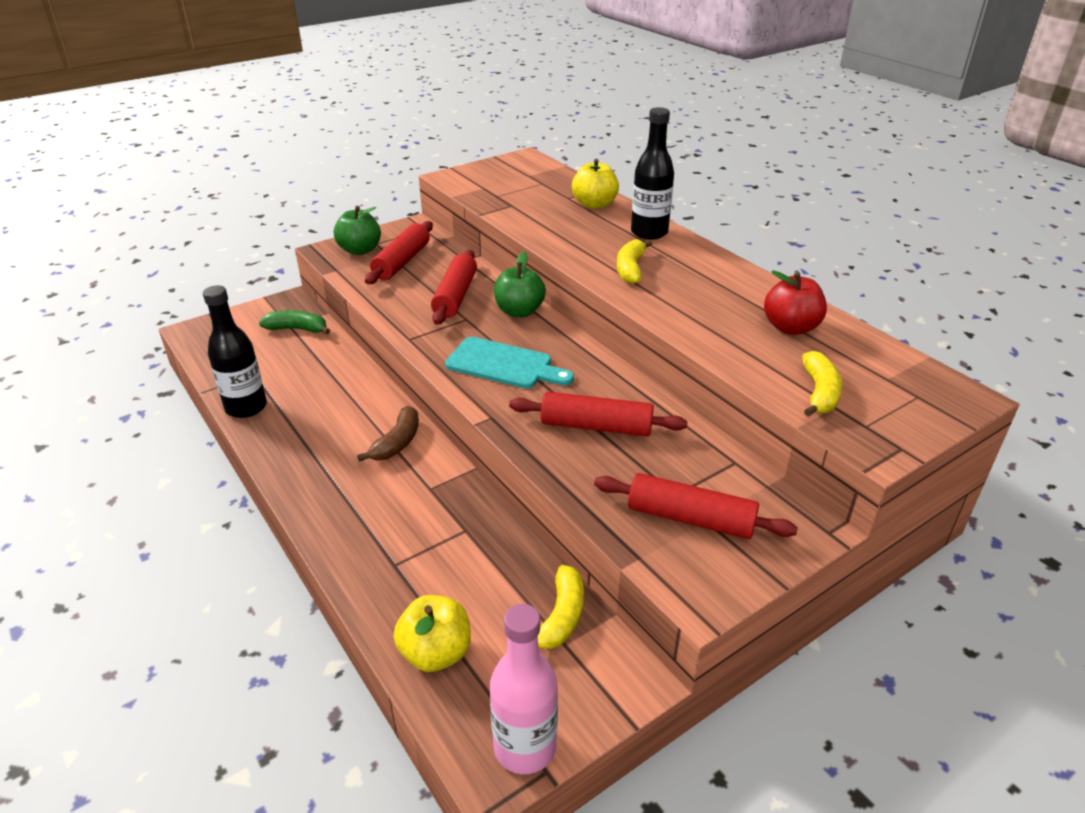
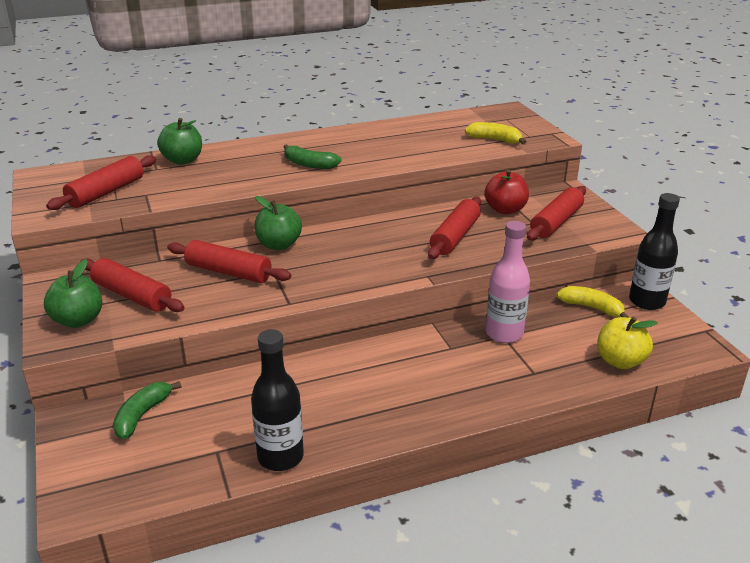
camera: 75 degrees left, 5 degrees down
brown banana [357,406,419,462] -> none
turquoise cutting board [445,337,574,389] -> none
pink bottle [490,604,558,774] -> pink bottle moved to [486,221,530,343]
yellow apple [572,159,619,209] -> green apple [157,118,202,165]
yellow banana [617,239,653,284] -> green banana [284,144,342,169]
black bottle [631,107,674,240] -> black bottle moved to [629,193,680,310]
red apple [764,270,827,335] -> red apple moved to [485,169,529,214]
none -> red rolling pin [46,155,156,210]

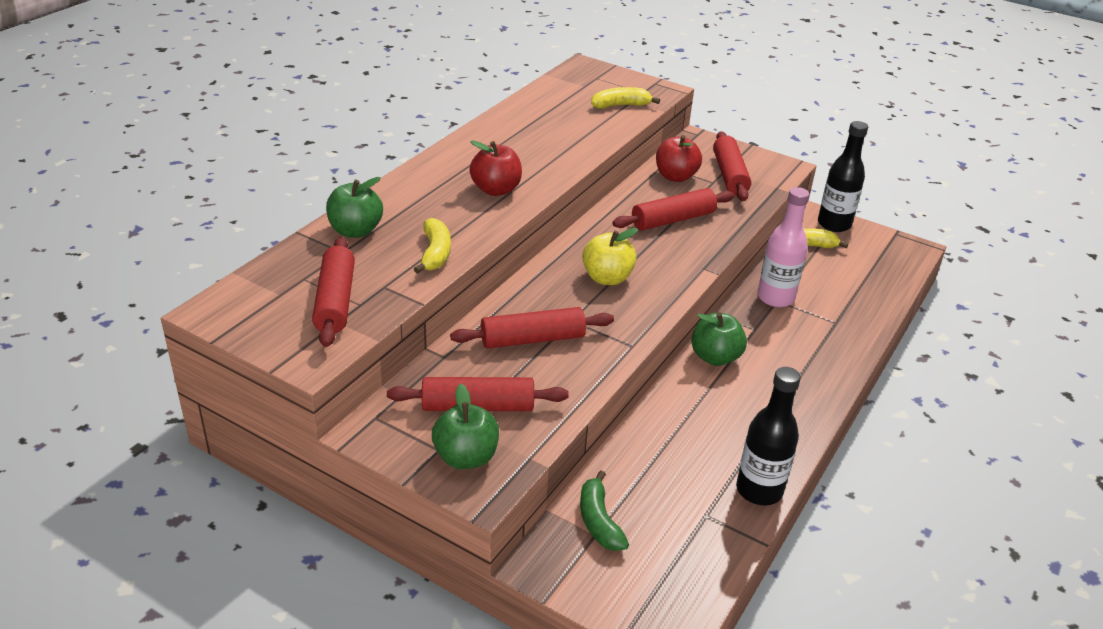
camera: 40 degrees left, 5 degrees up
green apple [255,196,302,250] -> green apple moved to [691,312,747,366]
green banana [284,144,342,169] -> red apple [470,140,522,196]
red rolling pin [428,197,481,259] -> red rolling pin turned 75 degrees clockwise [612,188,734,231]
yellow apple [597,317,658,369] -> yellow apple moved to [582,228,638,285]
none -> yellow banana [414,218,451,274]

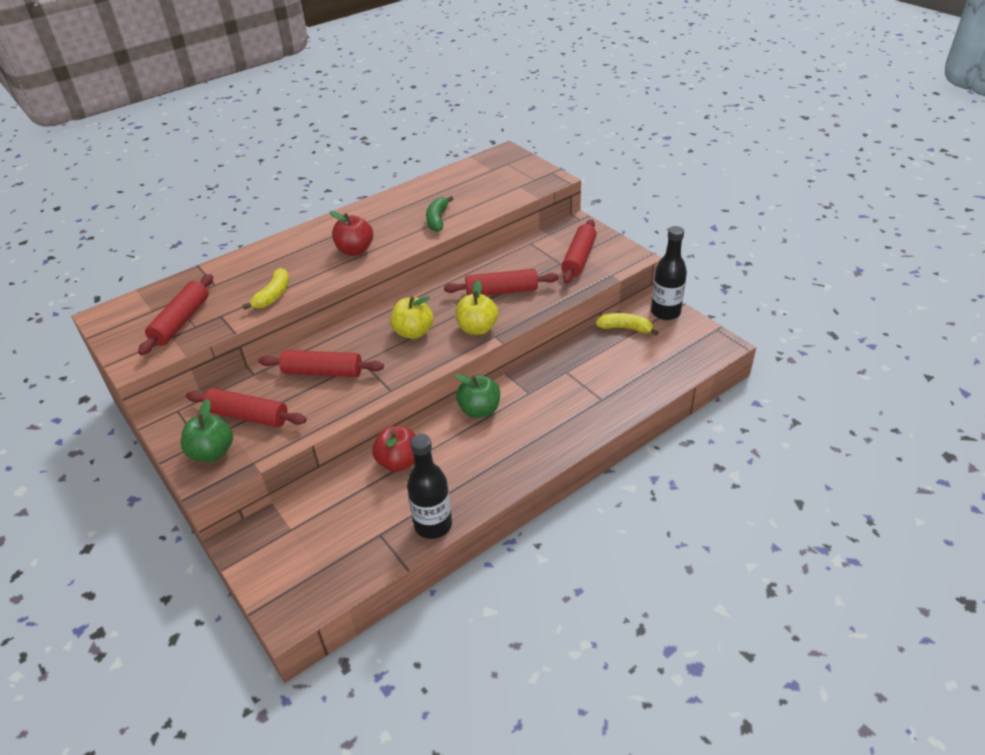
camera: 25 degrees right, 5 degrees up
green apple [326,177,383,238] -> none
green banana [580,471,629,551] -> green banana moved to [426,196,453,232]
yellow banana [591,87,660,109] -> none
red apple [656,135,702,182] -> red apple moved to [372,426,415,472]
pink bottle [757,187,809,307] -> none
none -> yellow apple [455,280,498,335]

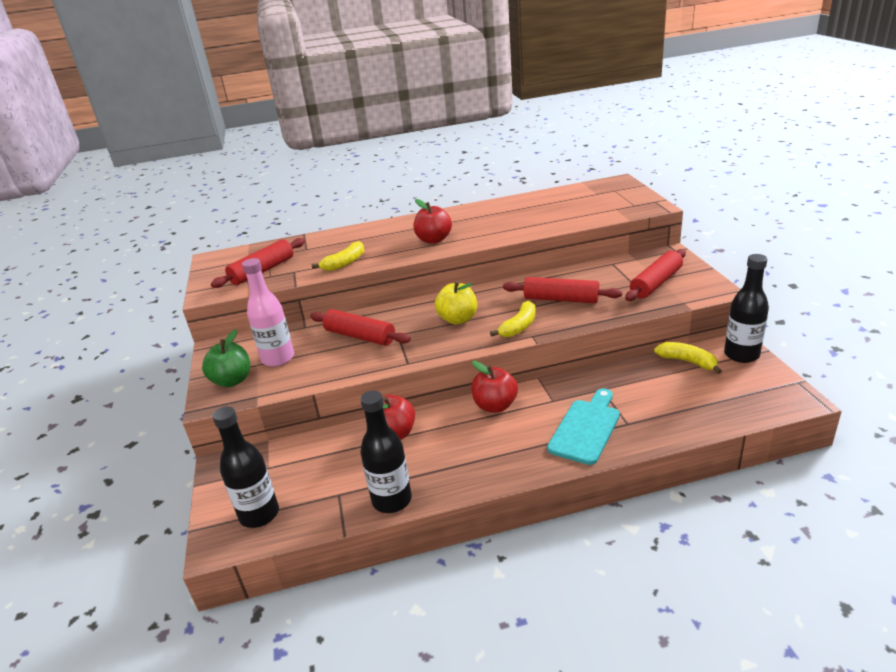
camera: 25 degrees right, 10 degrees down
red rolling pin [186,388,307,428] -> pink bottle [242,258,294,367]
green banana [426,196,453,232] -> none
yellow apple [455,280,498,335] -> yellow banana [490,301,536,337]
green apple [455,374,500,418] -> red apple [472,361,518,413]
none -> black bottle [212,406,279,528]
none -> turquoise cutting board [547,388,620,465]

